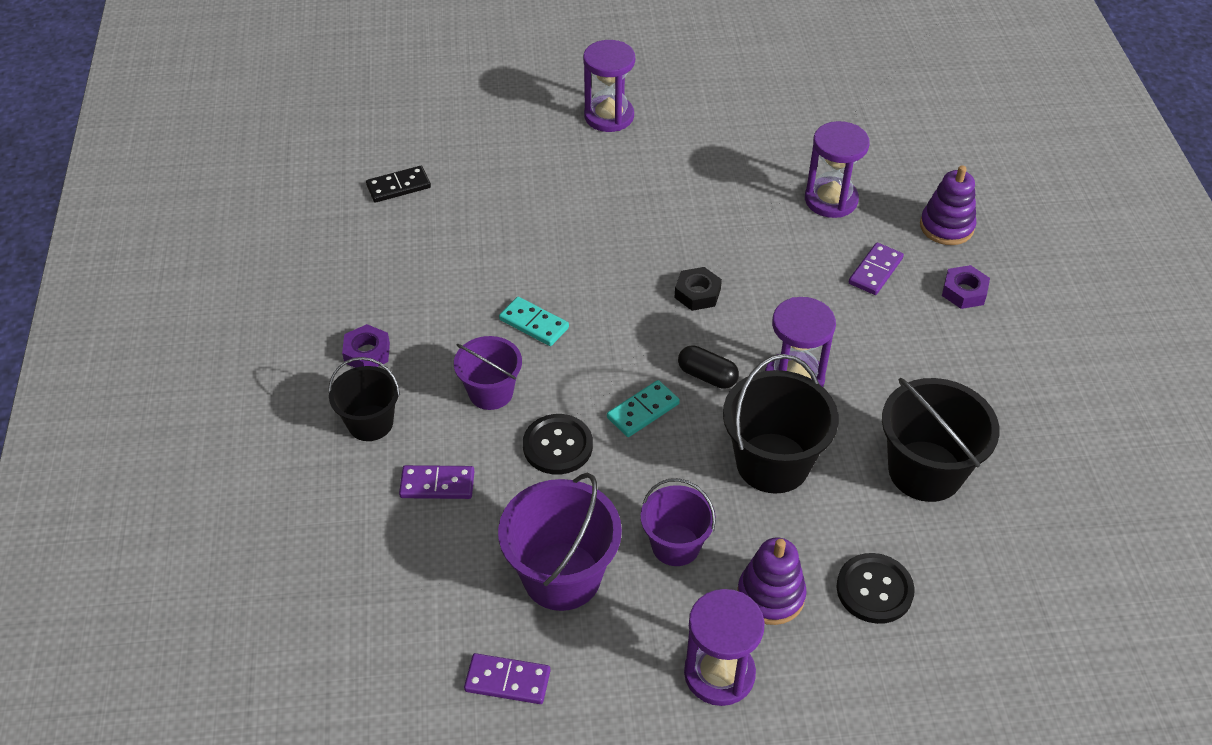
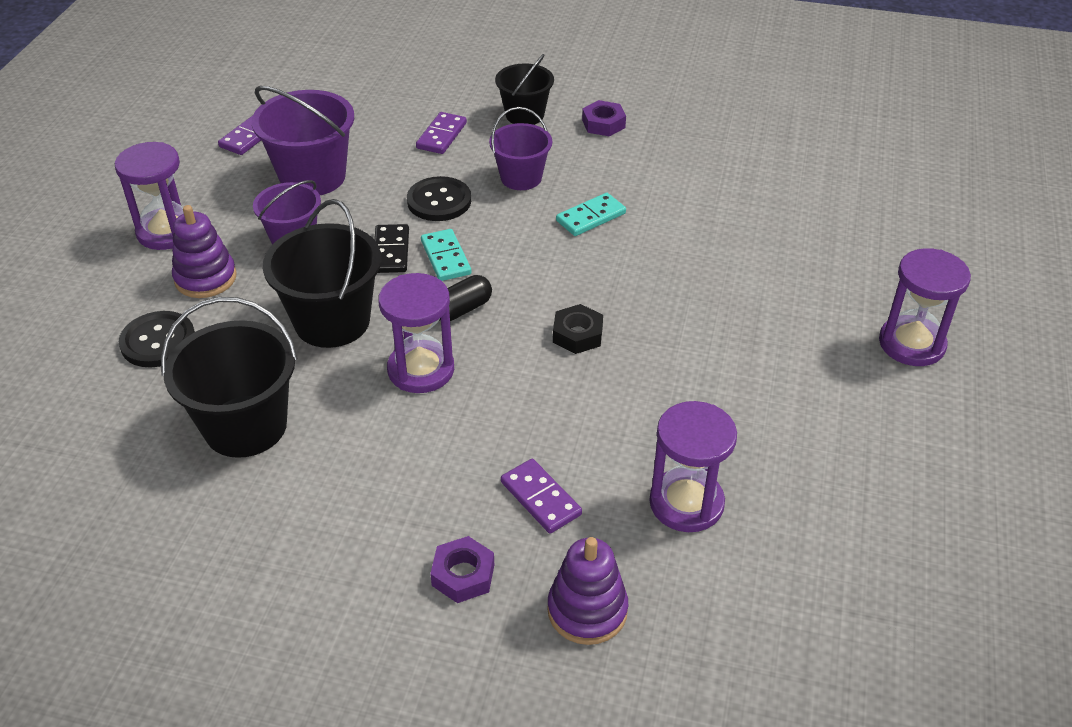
camera: 110 degrees right, 5 degrees down
black domino [366,166,431,203] -> black domino moved to [374,224,409,273]

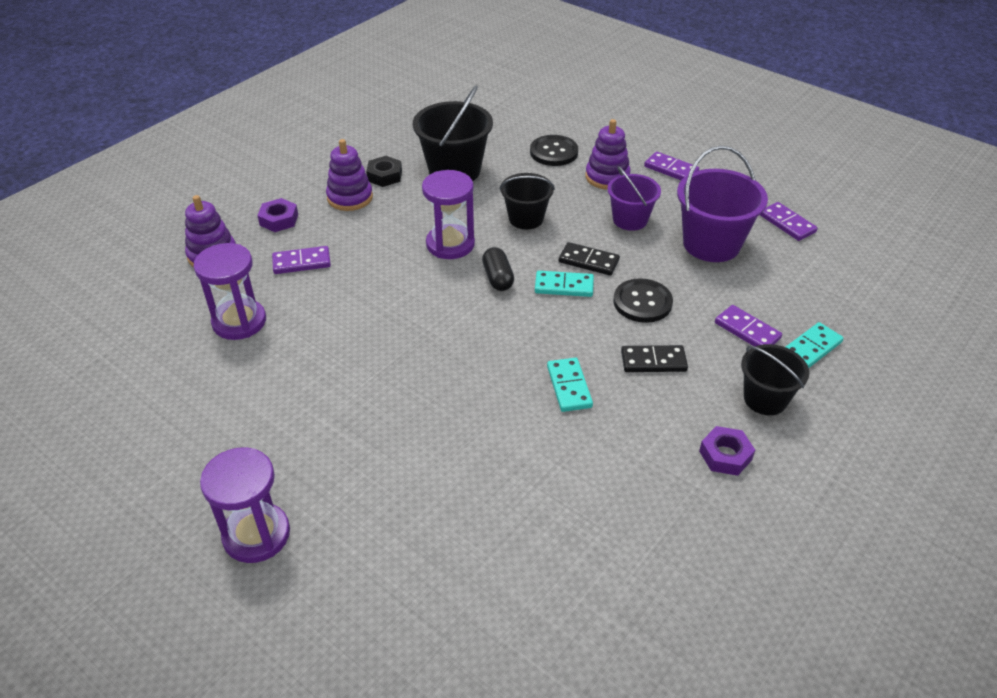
camera: 115 degrees right, 0 degrees up
purple hourglass [115,142,184,250] -> purple domino [644,152,699,180]
black bucket [263,199,381,348] -> black bucket [499,173,555,229], size x0.63
purple bucket [489,107,552,190] -> black domino [621,345,688,372]
black nut [553,304,603,354] -> black nut moved to [366,156,402,187]
none -> purple stacking toy [326,139,373,211]
none -> turquoise domino [786,322,844,368]

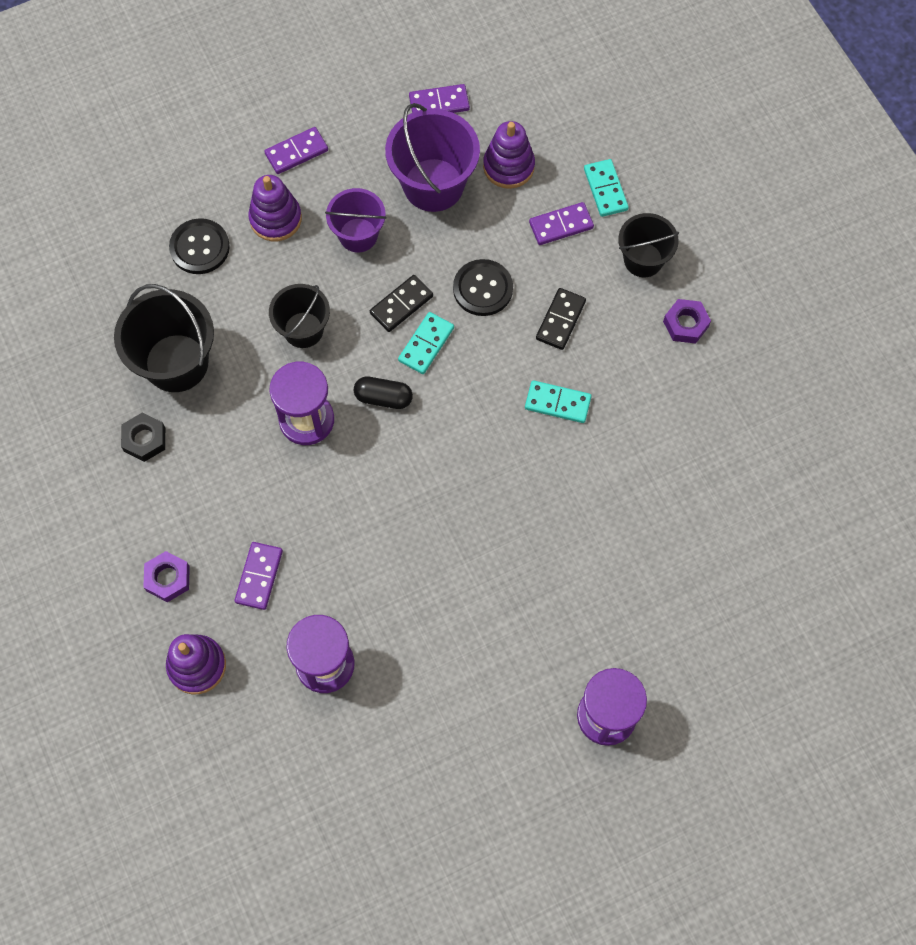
camera: 65 degrees left, 25 degrees up
purple stacking toy [326,139,373,211] -> purple stacking toy moved to [483,121,535,189]

